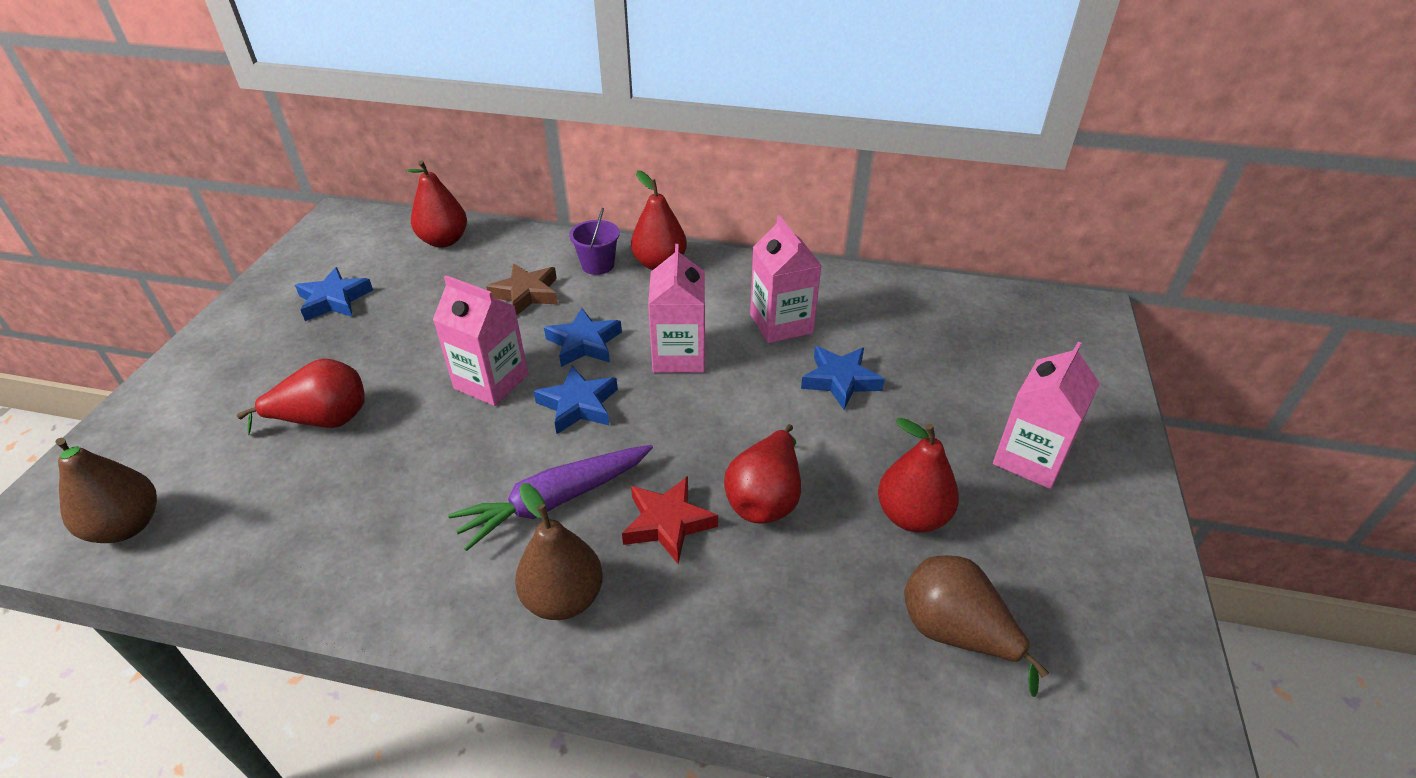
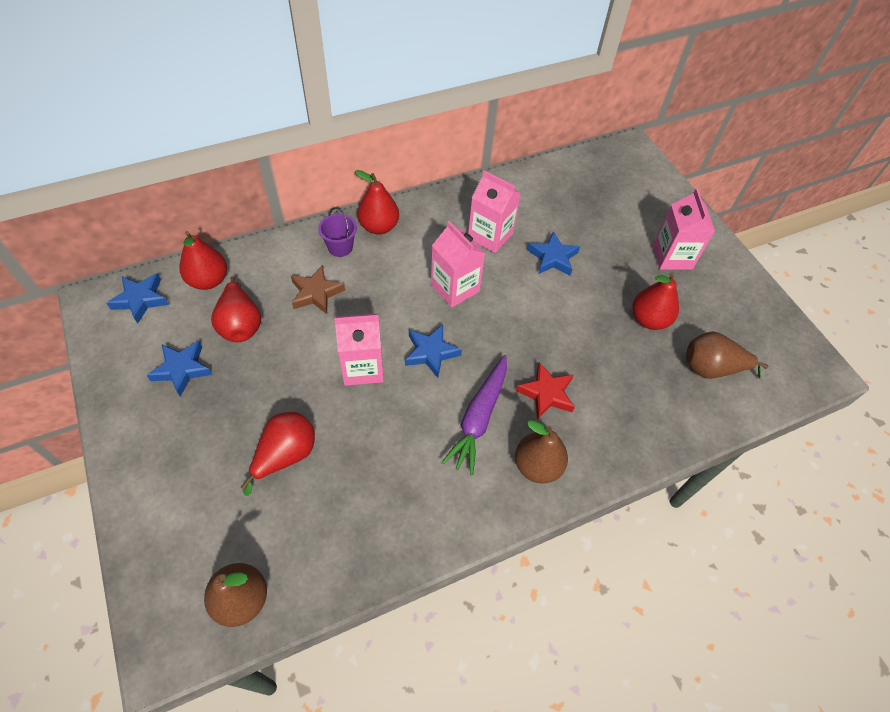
camera: 40 degrees left, 15 degrees up
blue star [544,308,622,367] -> blue star moved to [106,273,169,323]
red pear [724,424,801,523] -> red pear moved to [211,276,261,342]

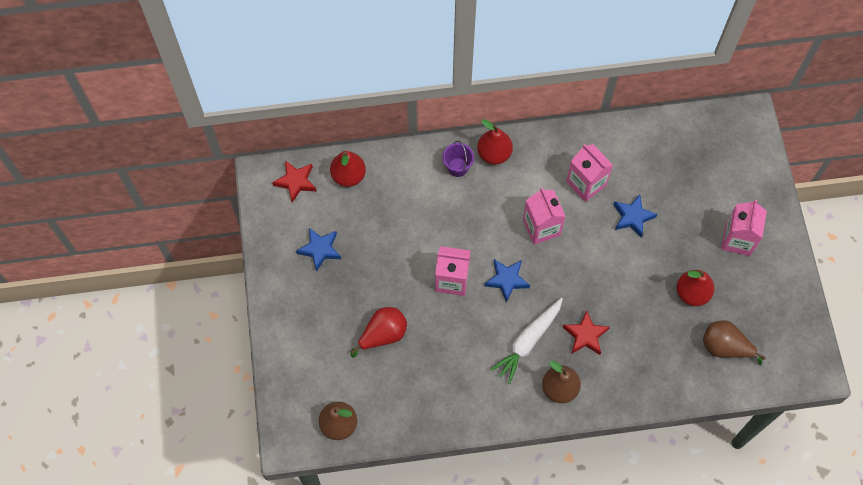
camera: 20 degrees right, 10 degrees up
blue star [106,273,169,323] -> red star [272,160,316,202]
red pear [211,276,261,342] -> none
brown star [291,265,345,314] -> none
purple carrot [441,355,507,475] -> white carrot [490,298,563,384]

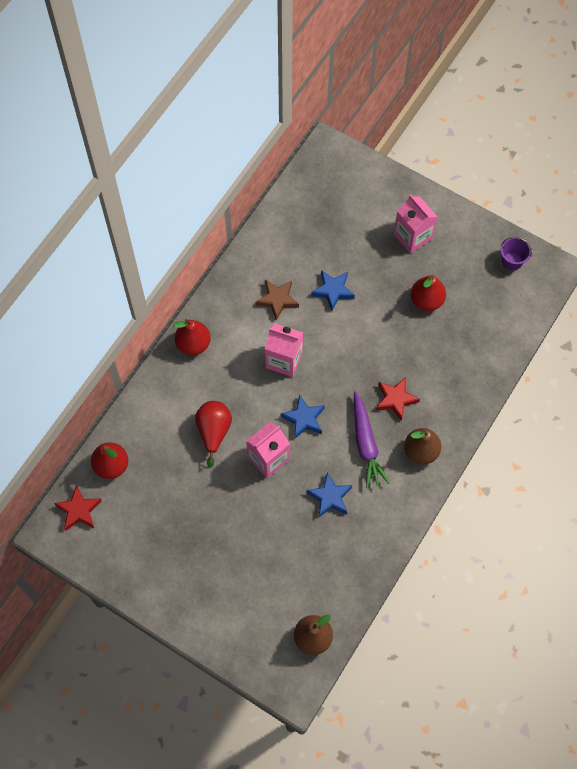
camera: 50 degrees left, 0 degrees up
blue star [296,228,341,272] -> blue star moved to [306,472,352,517]
red pear [350,307,407,358] -> red pear moved to [195,401,232,468]
purple bucket [443,141,474,177] -> purple bucket moved to [501,237,532,271]
white carrot [490,298,563,384] -> purple carrot [354,391,390,488]
pink carton [566,144,613,202] -> brown star [255,280,299,321]
brown pear [703,320,766,366] -> none

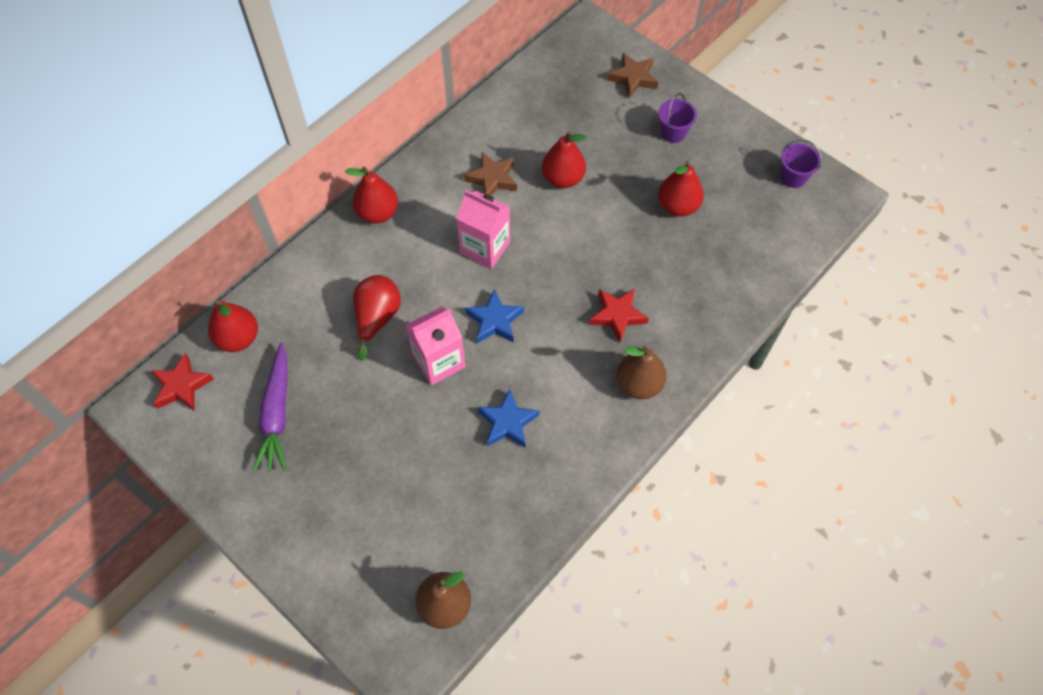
camera: 10 degrees right, 5 degrees down
blue star [311,270,355,311] -> red pear [542,131,586,188]
purple carrot [354,391,390,488] -> purple carrot moved to [253,343,288,472]
pink carton [394,194,437,254] -> purple bucket [658,93,697,143]
none -> brown star [607,53,658,98]

